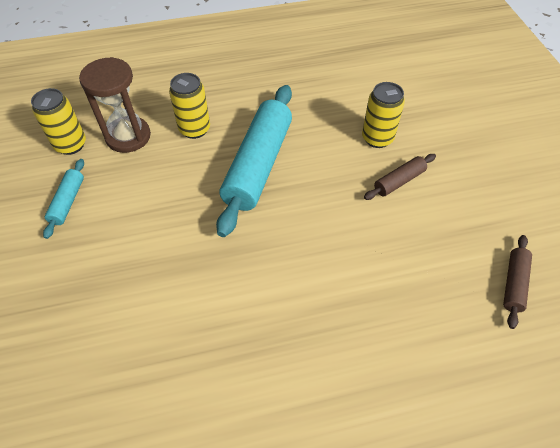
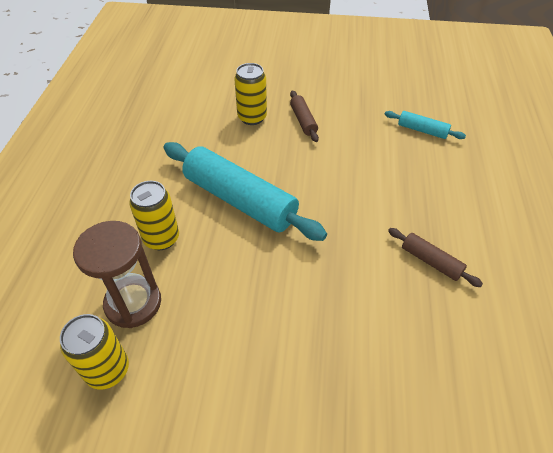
camera: 70 degrees left, 5 degrees down
turquoise rolling pin [43,159,84,239] -> turquoise rolling pin moved to [385,111,466,139]
brown rolling pin [503,235,532,329] -> brown rolling pin moved to [388,228,483,287]

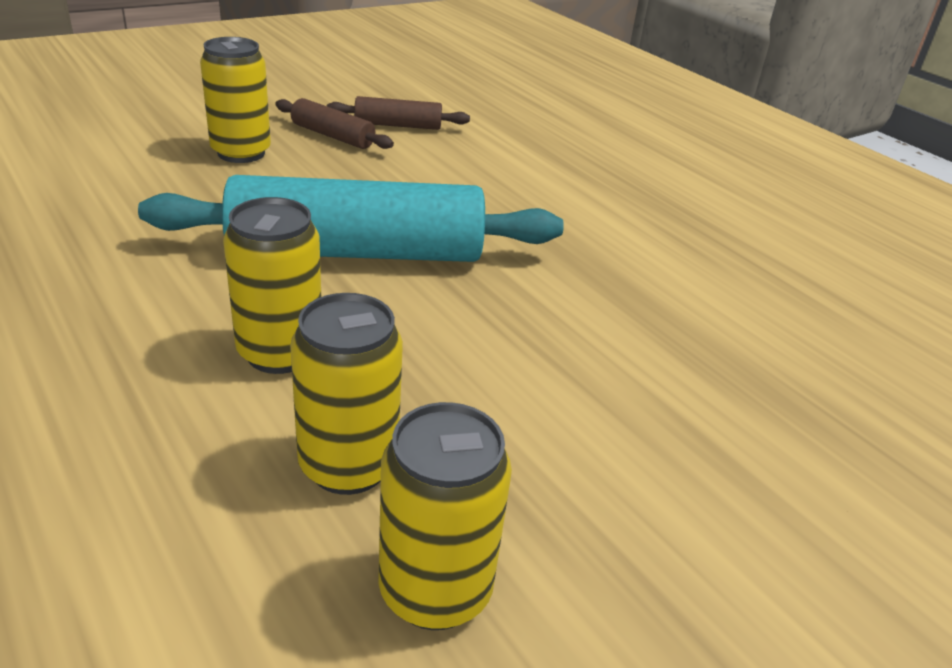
camera: 45 degrees left, 15 degrees down
brown hourglass [73,221,161,328] -> yellow can [290,293,403,495]
turquoise rolling pin [385,111,466,139] -> none
brown rolling pin [388,228,483,287] -> brown rolling pin moved to [327,96,470,130]

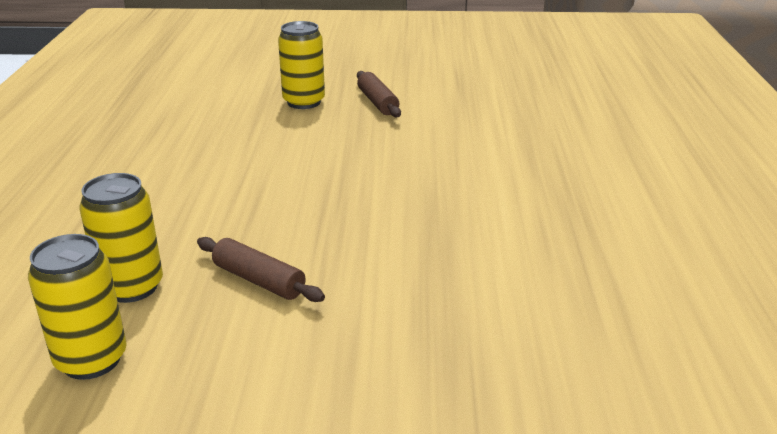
camera: 40 degrees right, 5 degrees down
turquoise rolling pin [138,175,564,262] -> none
yellow can [223,197,321,374] -> none
brown rolling pin [327,96,470,130] -> brown rolling pin moved to [197,237,325,302]

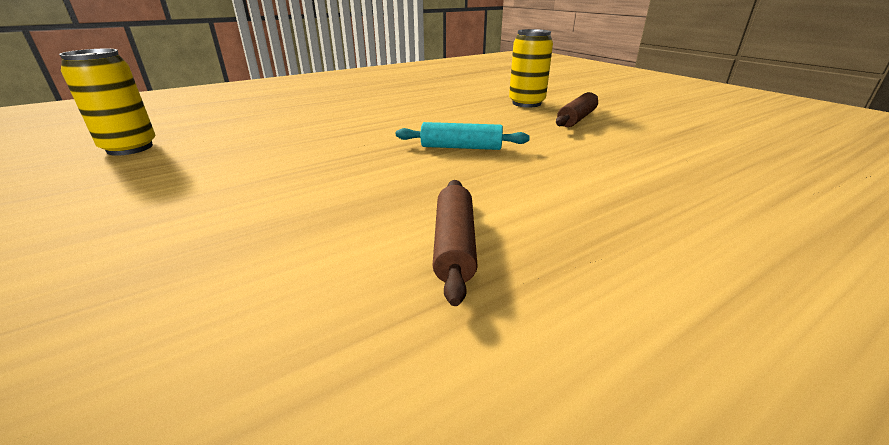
camera: 55 degrees right, 0 degrees up
yellow can [79,173,163,303] -> none
brown rolling pin [197,237,325,302] -> brown rolling pin moved to [432,180,478,306]
none -> turquoise rolling pin [396,122,530,150]

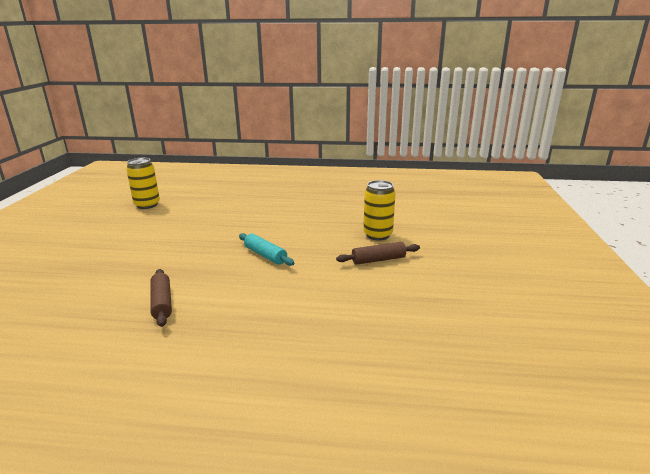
camera: 40 degrees right, 5 degrees down
brown rolling pin [432,180,478,306] -> brown rolling pin turned 60 degrees counterclockwise [150,269,172,327]

